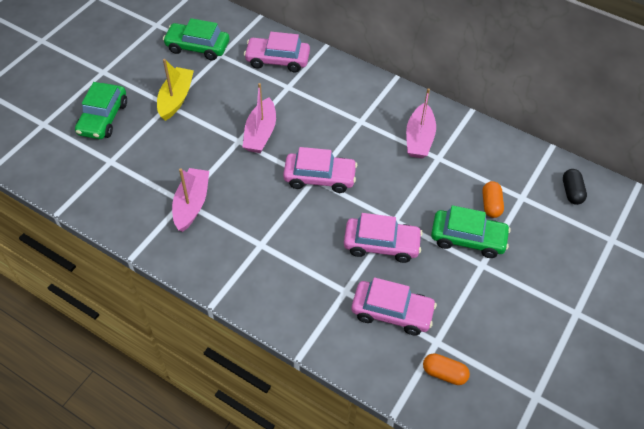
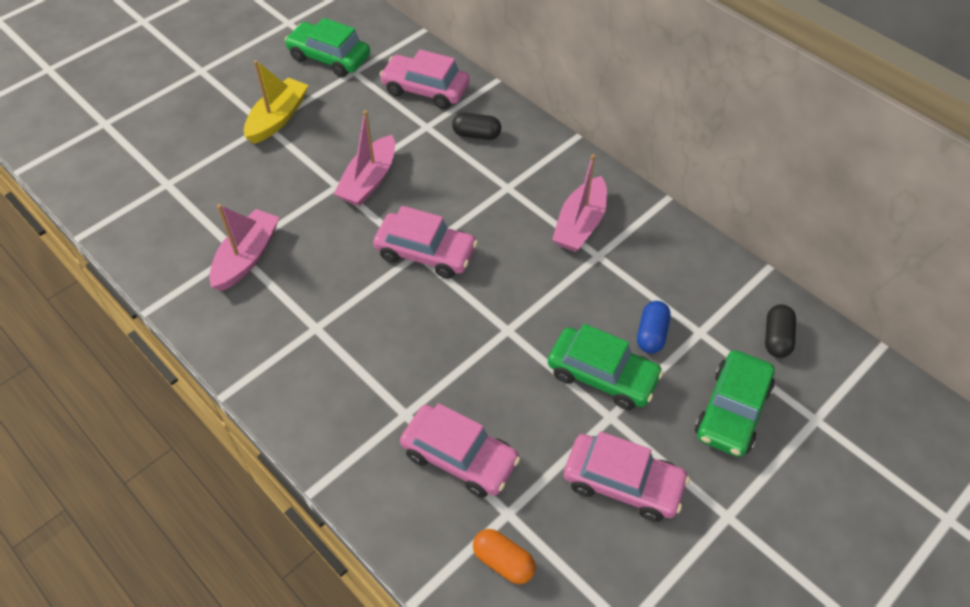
camera: 15 degrees right, 0 degrees up
green car [75,82,127,139] -> green car moved to [695,350,775,457]
pink car [344,213,423,263] -> pink car moved to [564,431,690,522]
orange capsule [482,181,504,218] -> blue capsule [637,301,671,354]
none -> black capsule [452,113,501,140]

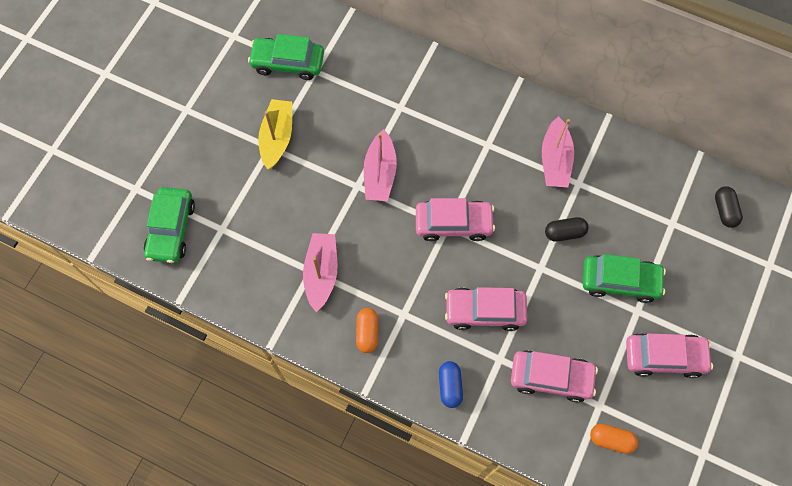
camera: 20 degrees left, 15 degrees up
pink car [380,49,470,109] -> pink car moved to [445,287,527,331]
black capsule [452,113,501,140] -> black capsule moved to [545,217,589,242]
blue capsule [637,301,671,354] -> blue capsule moved to [439,361,463,408]
green car [695,350,775,457] -> green car moved to [144,187,195,263]
none -> orange capsule [356,308,378,353]

